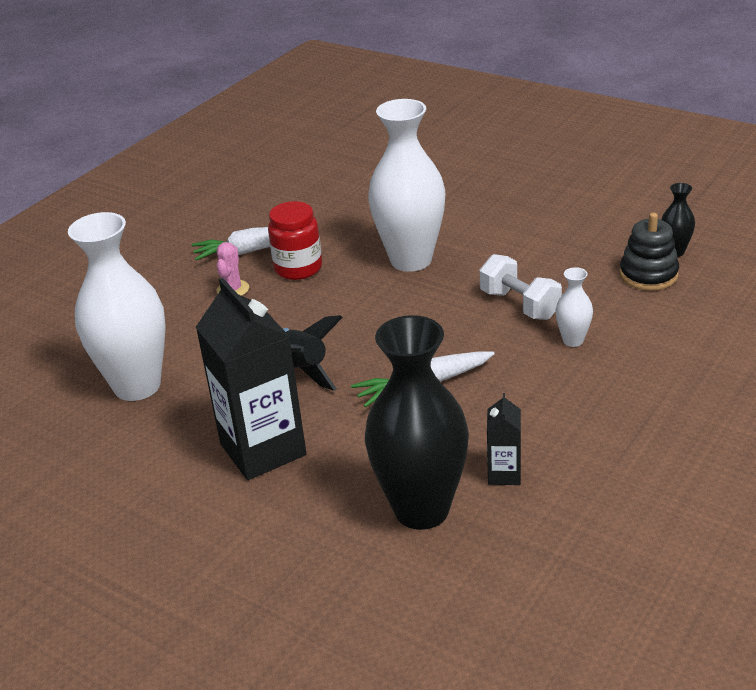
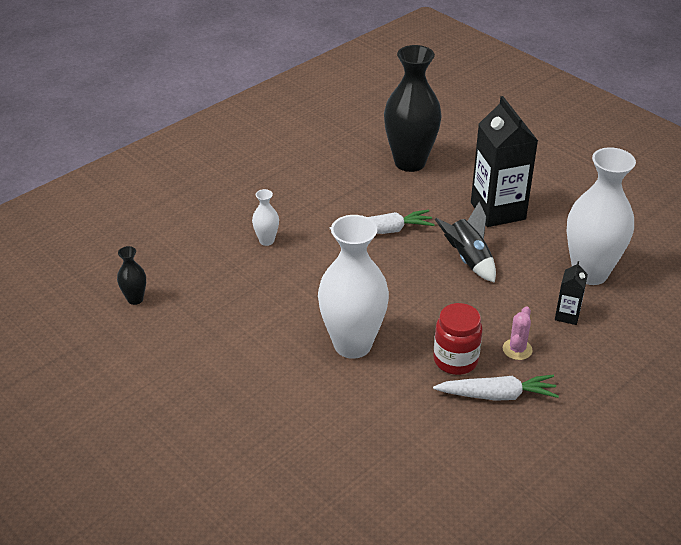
camera: 170 degrees left, 5 degrees up
white dumbbell [480,254,562,320] -> none
black carton [487,393,521,485] -> black carton moved to [555,261,588,325]
black stacking toy [620,213,679,291] -> none

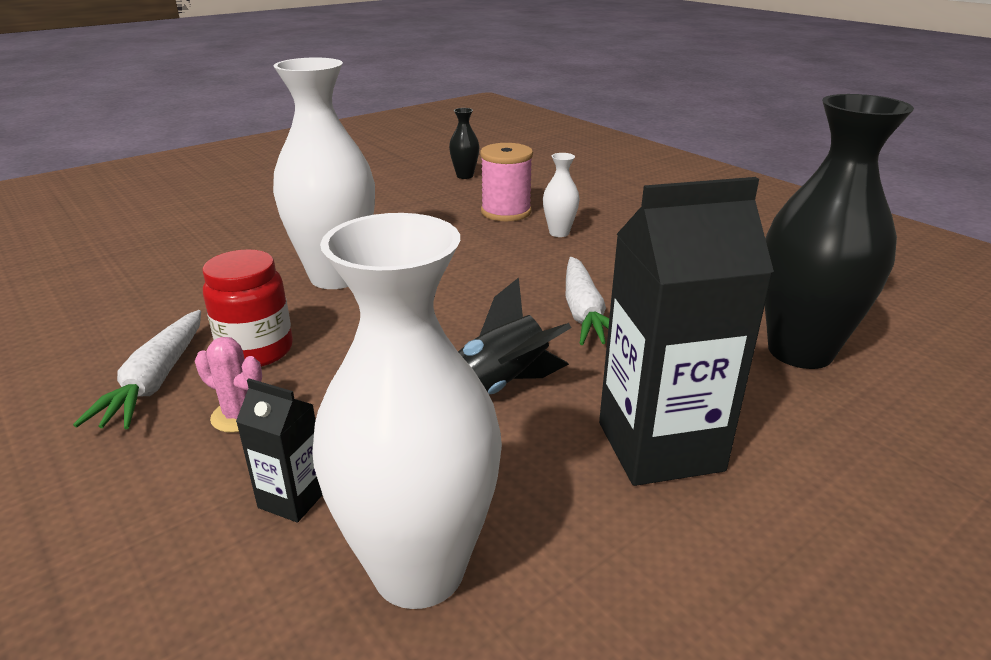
camera: 95 degrees right, 10 degrees down
none -> pink spool [480,143,533,221]

